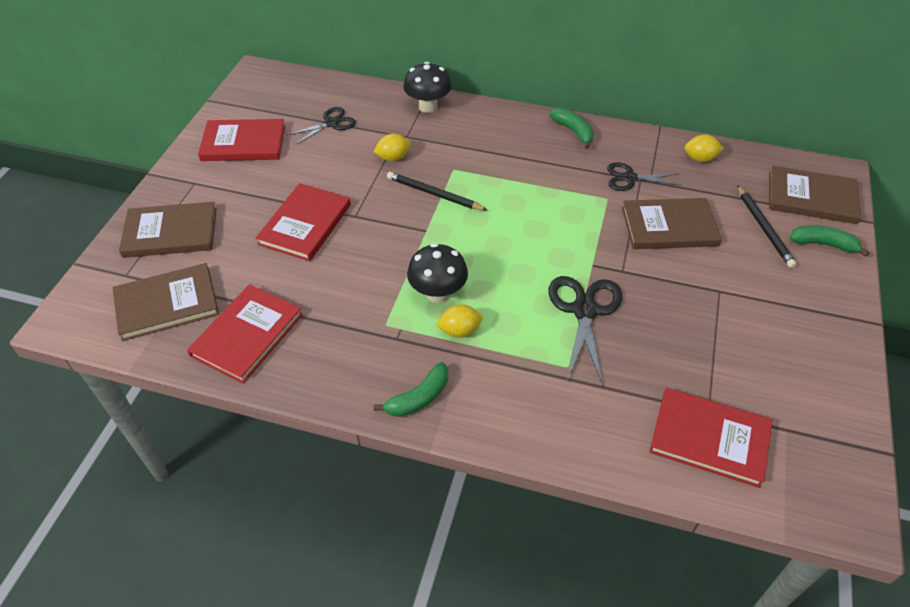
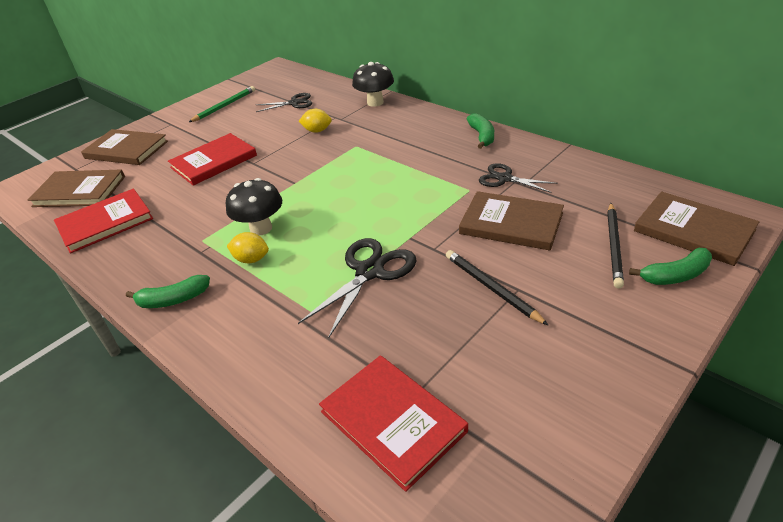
camera: 30 degrees right, 10 degrees down
red book [198,119,285,161] -> green pencil [189,86,255,122]
black pencil [387,172,487,210] -> black pencil moved to [446,250,549,326]
yellow lemon [684,134,724,162] -> none
green banana [790,225,869,257] -> green banana turned 120 degrees clockwise [629,248,712,285]

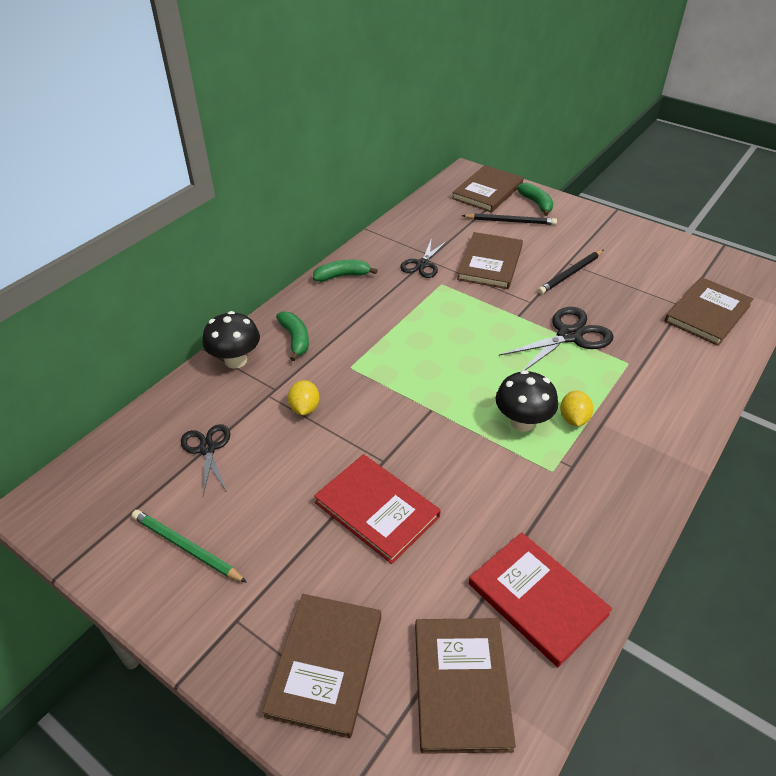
camera: 100 degrees left, 5 degrees up
green banana [126,275,210,308] -> green banana moved to [276,311,309,361]
black scissors [298,238,417,339] -> black scissors turned 120 degrees clockwise [499,307,614,370]
red book [319,355,468,492] -> brown book [664,277,754,346]

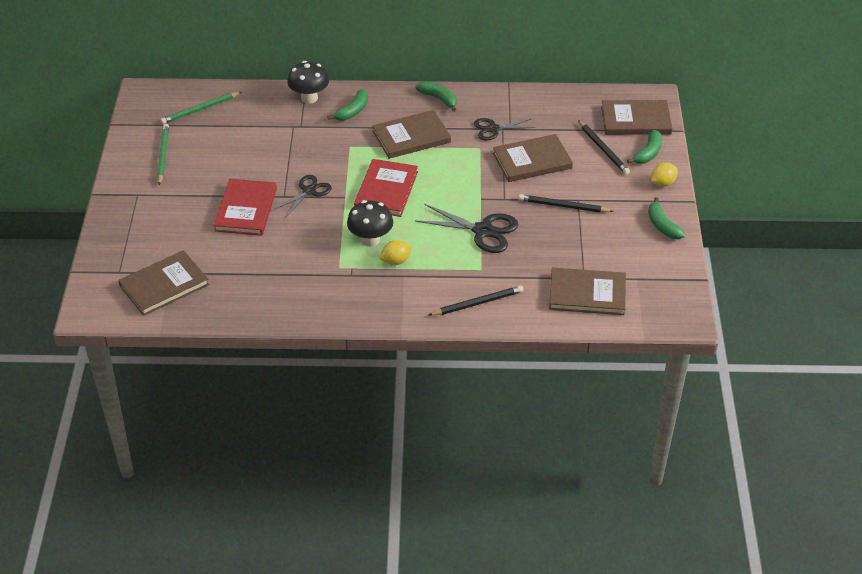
camera: 55 degrees right, 0 degrees up
black scissors [181,424,230,495] -> black scissors moved to [274,175,332,217]
brown book [262,594,381,738] -> brown book moved to [372,110,451,159]
yellow lemon [288,380,319,415] -> yellow lemon moved to [651,163,678,187]
red book [469,532,612,667] -> red book moved to [354,159,418,217]
none -> green pencil [161,92,241,124]
none -> black pencil [429,286,524,316]
none -> green banana [648,197,685,239]

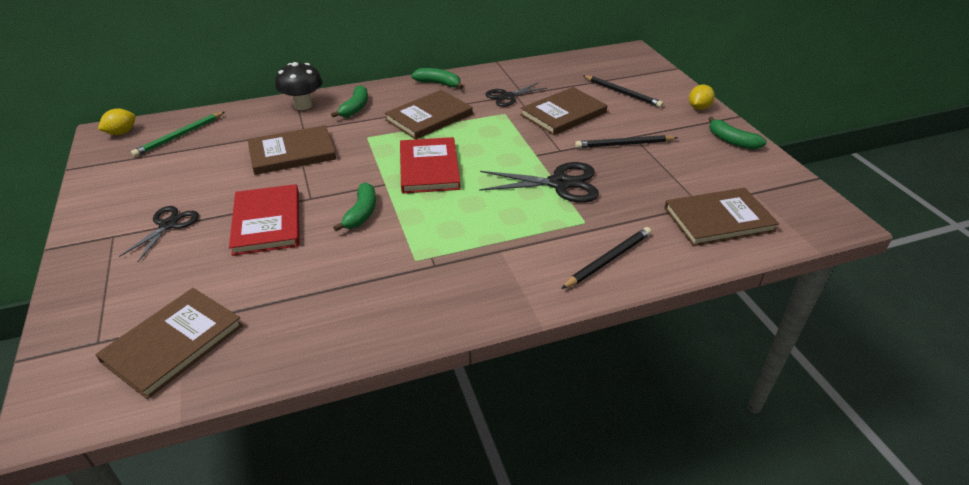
camera: 20 degrees left, 5 degrees down
green pencil [157,123,169,185] -> none
black scissors [274,175,332,217] -> black scissors moved to [119,206,199,262]
black mushroom [347,200,393,246] -> none
yellow lemon [379,240,412,265] -> yellow lemon moved to [98,109,136,135]
brown book [601,100,673,135] -> brown book moved to [247,125,336,175]
green banana [627,130,662,164] -> green banana moved to [333,182,376,231]

